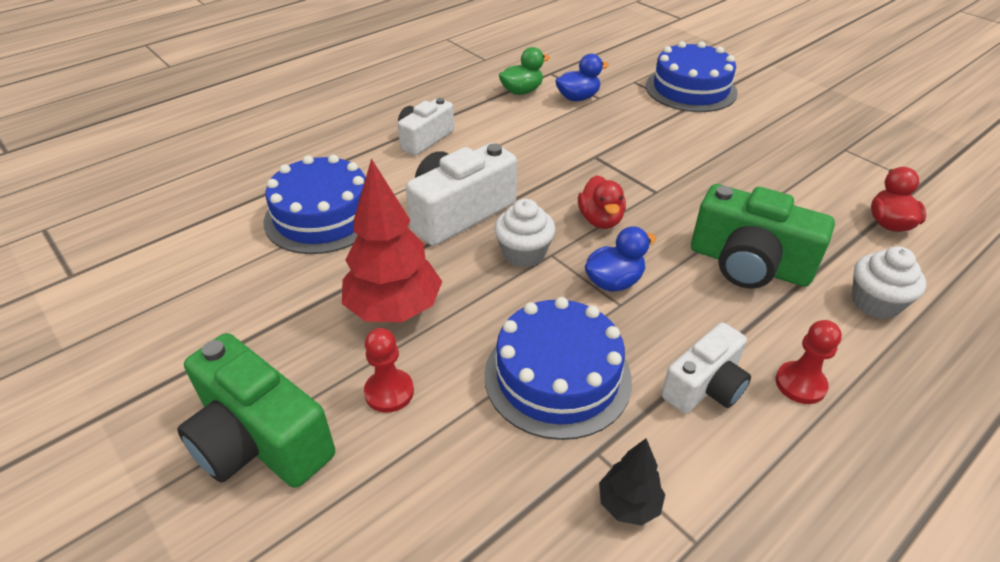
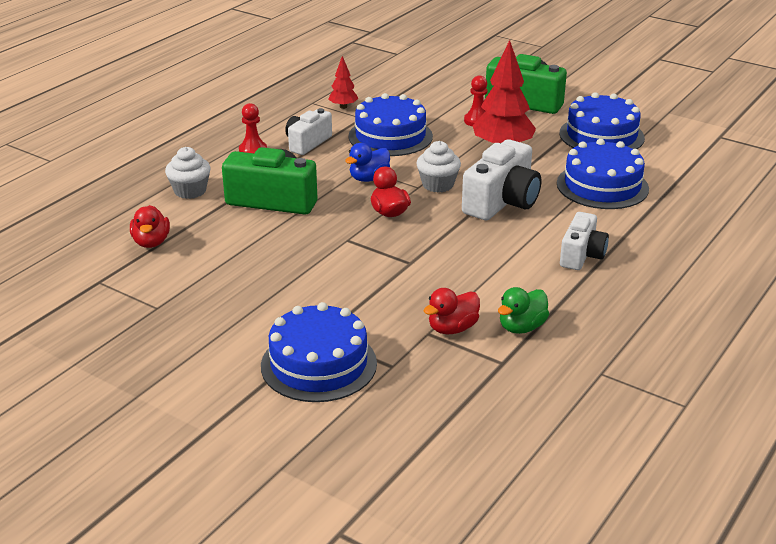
camera: 165 degrees right, 10 degrees down
blue duck [555,54,609,101] -> red duck [424,288,480,334]
black tree [599,438,665,526] -> red tree [328,56,359,109]
none -> blue cake [559,92,645,149]

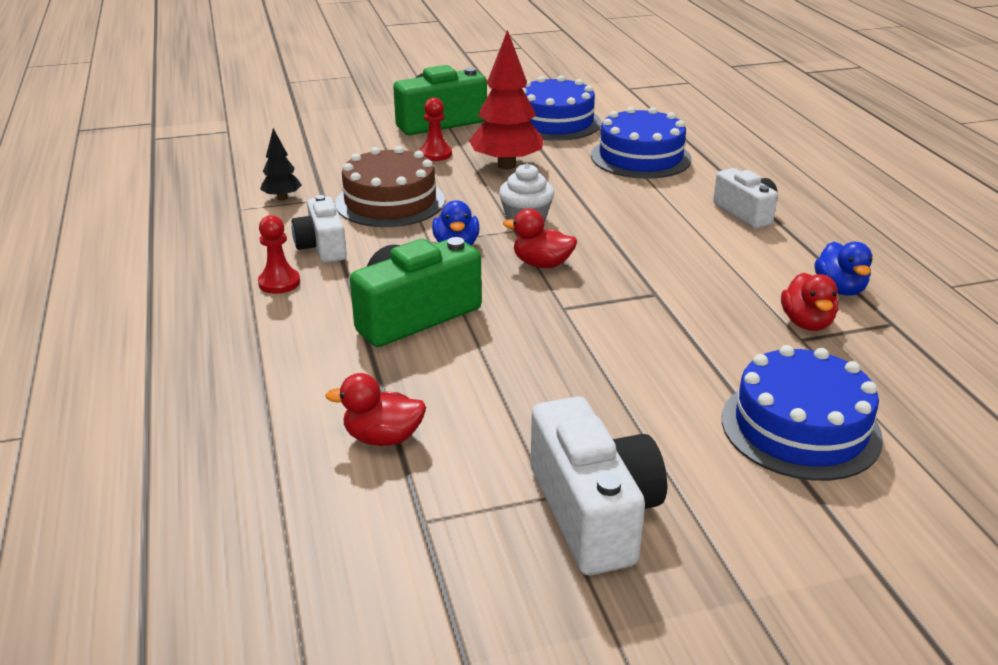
camera: 50 degrees left, 0 degrees up
red duck [130,205,170,248] -> red duck turned 150 degrees clockwise [325,373,426,446]
white cupcake [165,147,211,199] -> none
red tree [328,56,359,109] -> black tree [260,128,302,201]
blue cake [348,93,433,156] -> brown cake [335,146,445,227]
white camera [462,139,541,220] -> white camera moved to [531,396,667,575]
green duck [498,287,549,334] -> blue duck [815,242,872,296]

